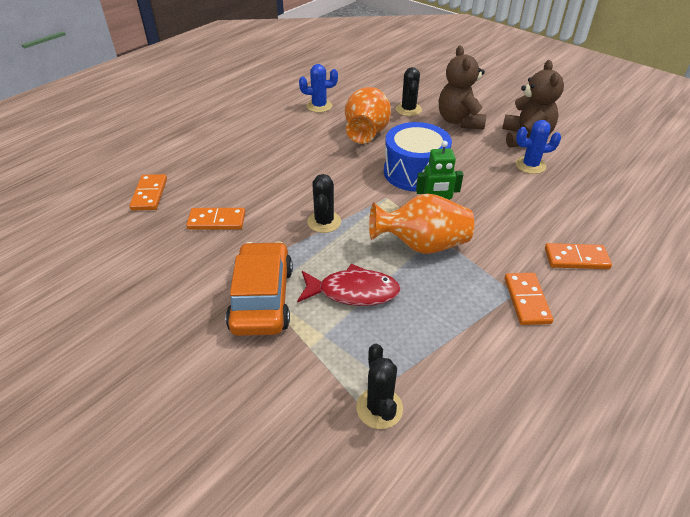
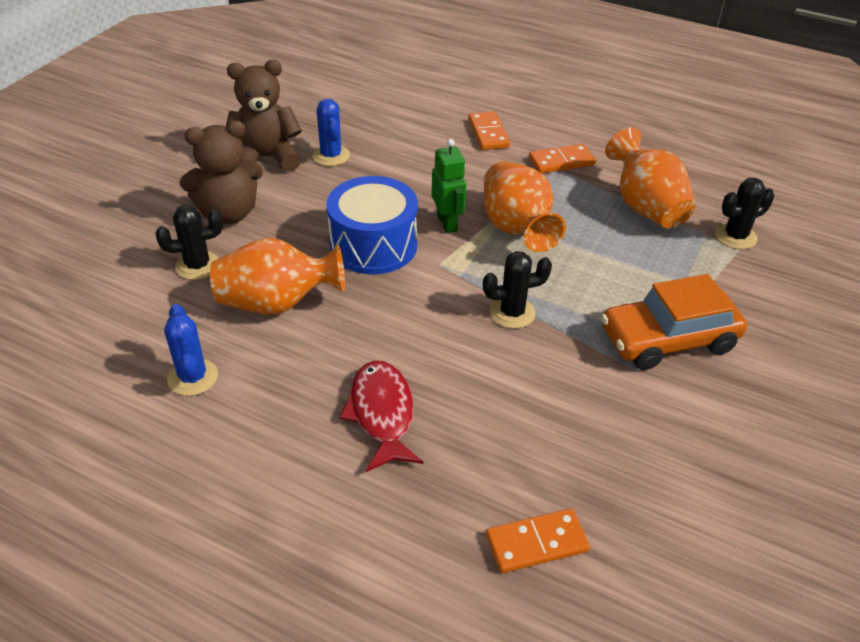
camera: 105 degrees left, 0 degrees up
orange domino [186,208,245,230] -> none
red fish [297,264,401,306] -> red fish moved to [339,361,423,472]
none -> orange vase [605,128,696,229]

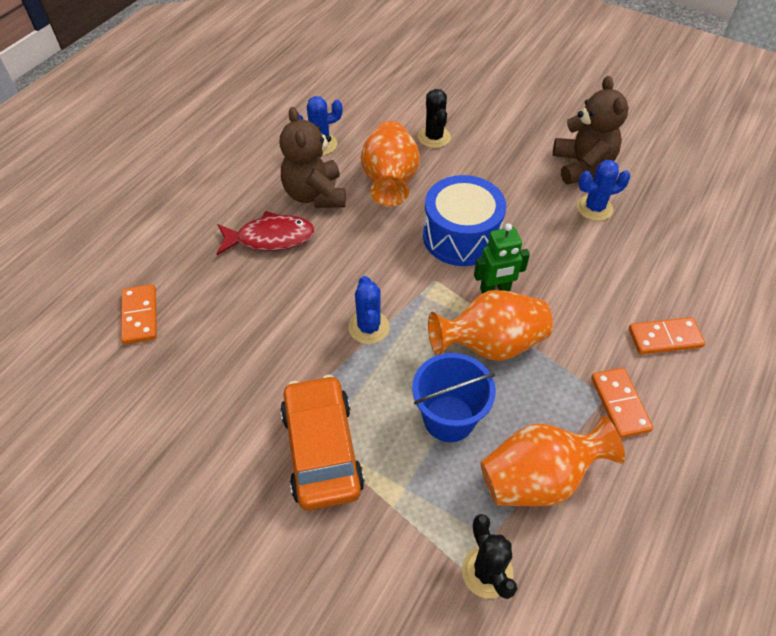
camera: 95 degrees right, 10 degrees up
brown teddy bear [179,120,263,224] -> brown teddy bear moved to [280,107,346,208]
black cactus [483,251,552,329] -> blue cactus [349,276,390,344]
none -> blue bucket [412,353,496,442]

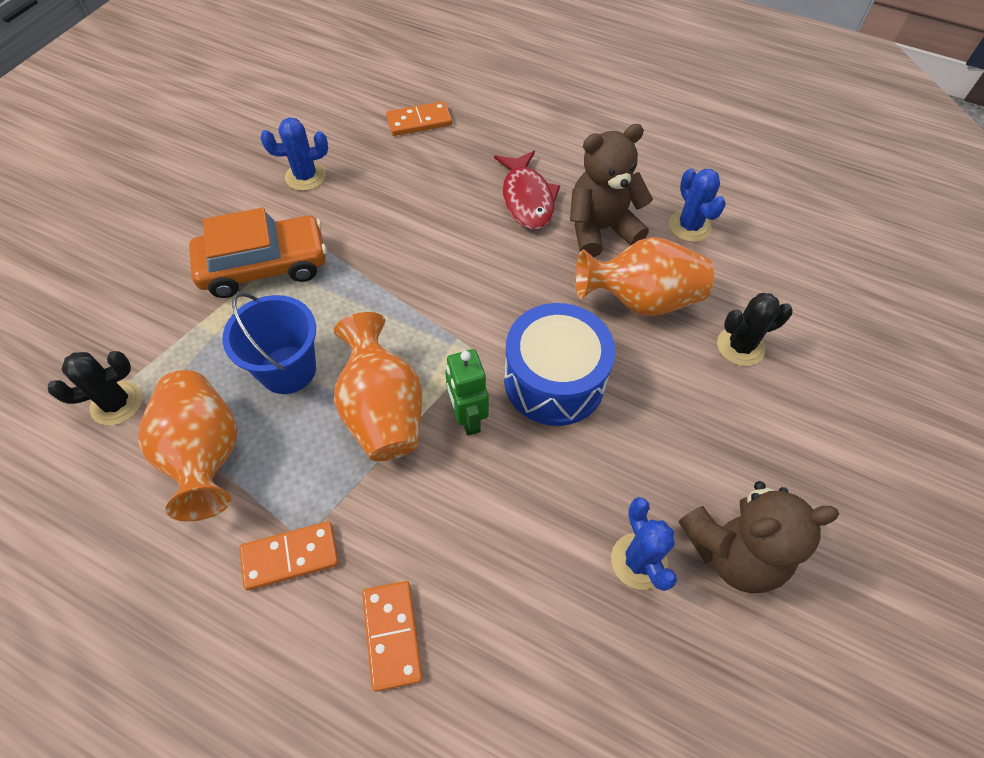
camera: 85 degrees right, 5 degrees up
blue cactus [349,276,390,344] -> blue cactus moved to [261,117,328,191]

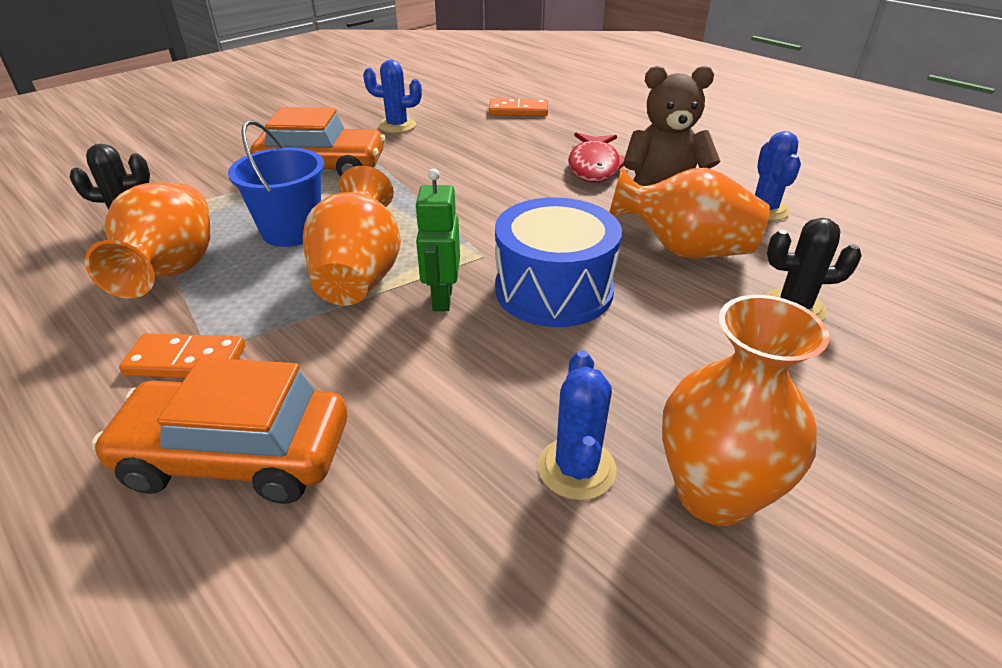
camera: 20 degrees right, 20 degrees down
orange domino [362,581,423,692] -> orange car [92,357,347,504]
brown teddy bear [679,481,839,593] -> orange vase [662,295,829,526]

